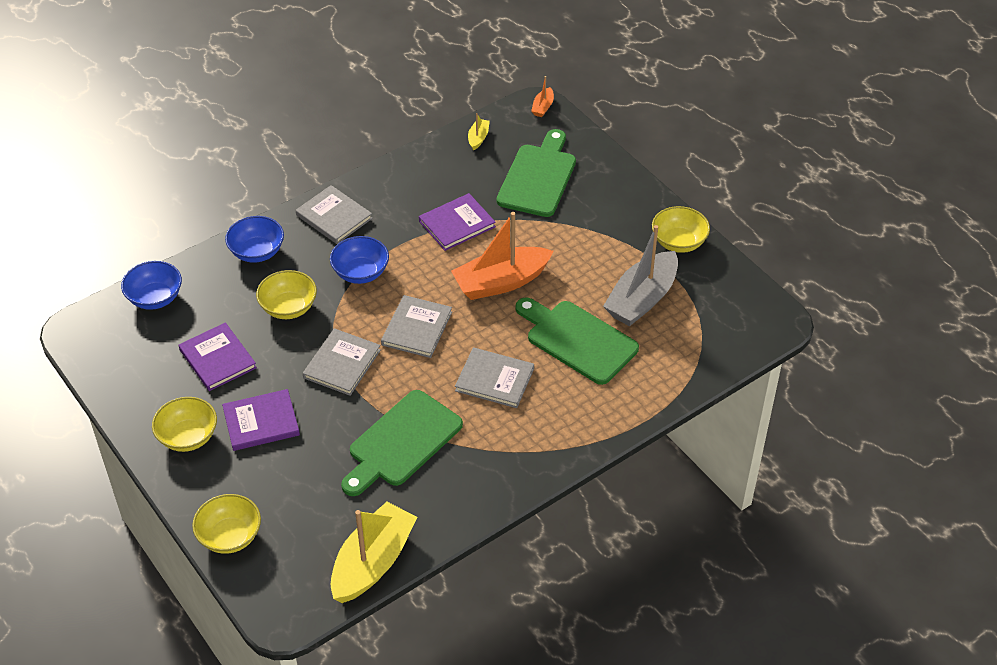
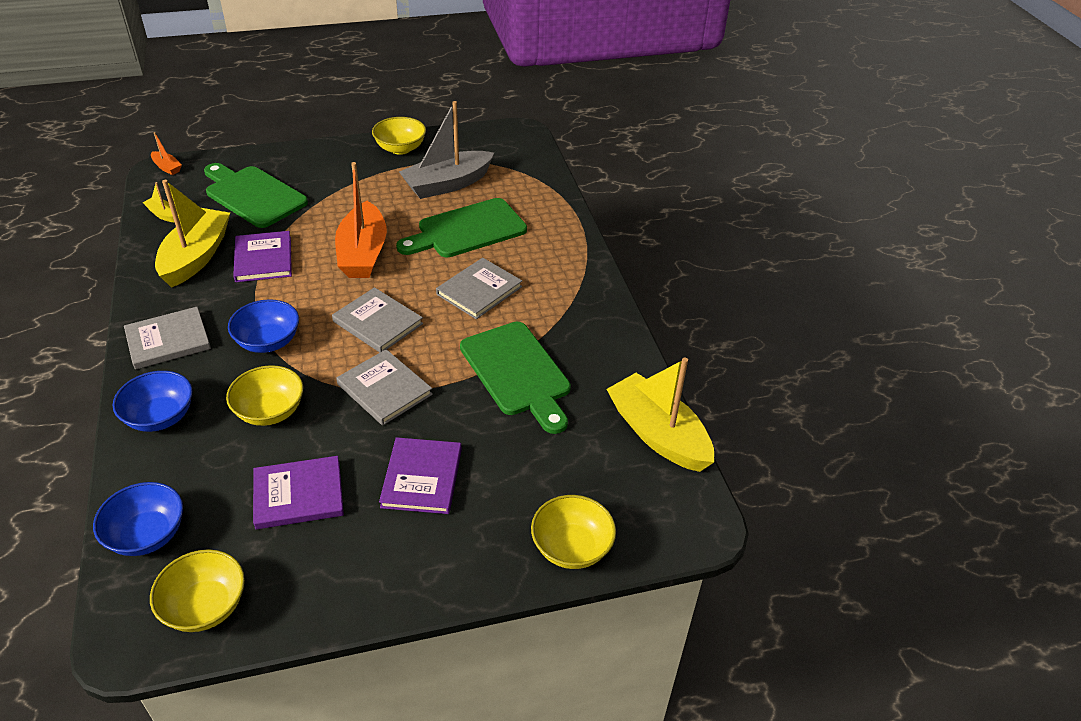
camera: 70 degrees left, 5 degrees down
yellow bowl [152,397,217,452] -> yellow bowl moved to [150,549,245,632]
grey boat [603,225,678,326] -> grey boat turned 90 degrees clockwise [399,101,494,199]
none -> yellow boat [155,180,230,288]

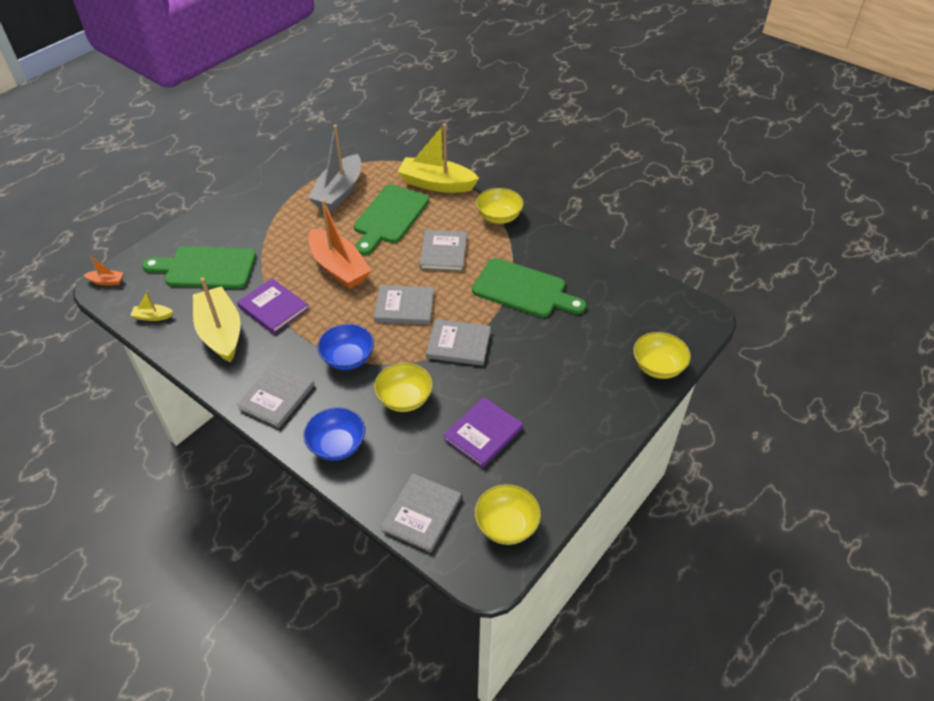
camera: 35 degrees left, 5 degrees up
blue bowl [93,482,183,556] -> grey book [380,473,461,553]
yellow bowl [372,117,426,155] -> yellow bowl moved to [476,188,524,224]
purple book [379,437,462,514] -> none
yellow boat [607,358,714,472] -> yellow boat moved to [397,124,479,193]

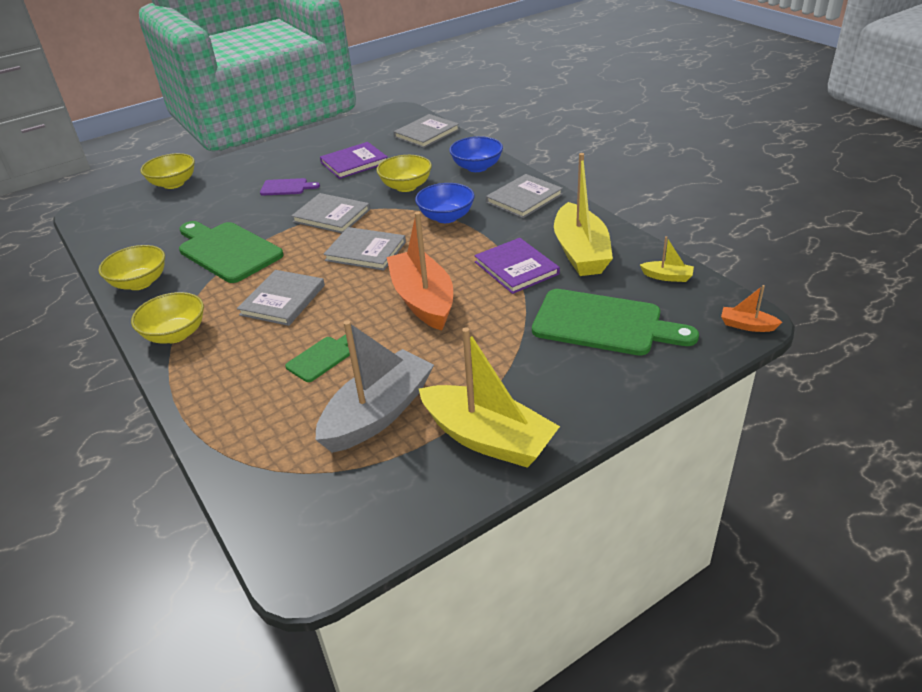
camera: 160 degrees left, 10 degrees down
green cutting board [354,185,429,255] -> green cutting board [285,334,350,382], size x0.50
yellow boat [397,124,479,193] -> yellow boat moved to [419,327,560,468]
yellow bowl [475,484,541,545] -> yellow bowl moved to [98,245,165,290]
none -> purple cutting board [260,178,320,196]

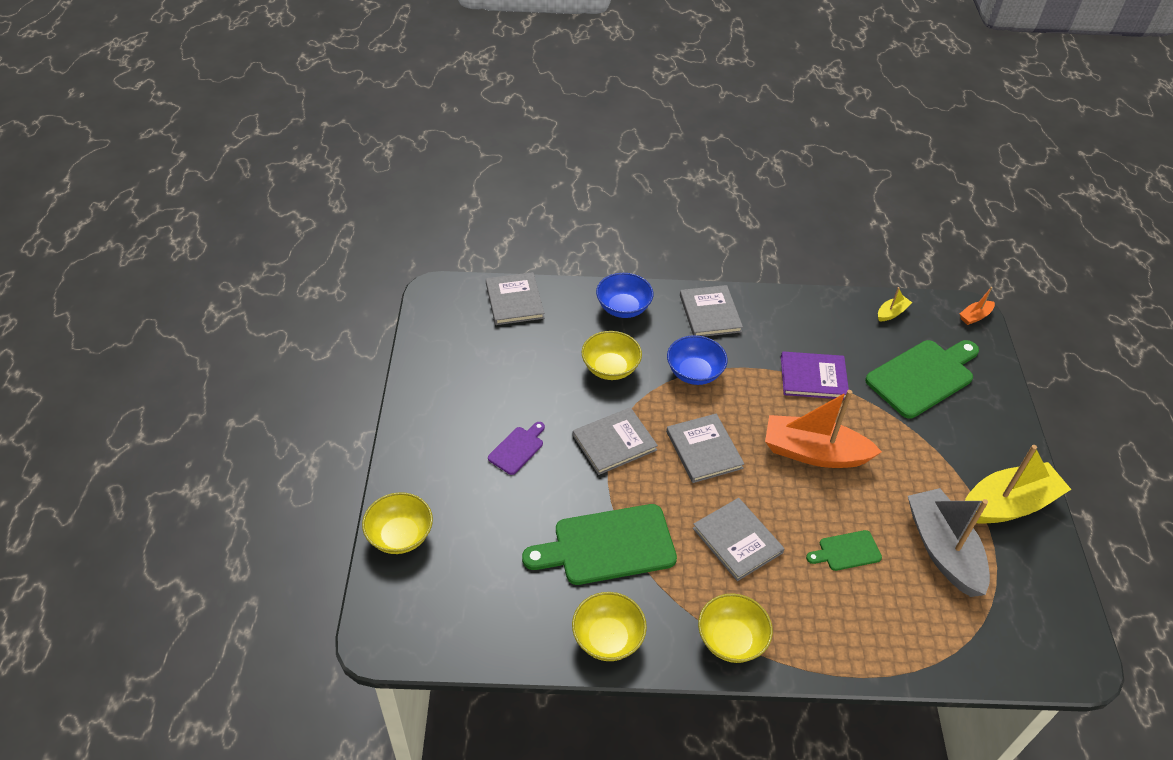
camera: 60 degrees left, 10 degrees up
green cutting board [285,334,350,382] -> green cutting board turned 90 degrees counterclockwise [806,530,882,571]
purple book [320,142,388,179] -> none
grey book [323,227,406,271] -> grey book turned 75 degrees counterclockwise [666,414,744,483]
yellow boat [554,153,613,276] -> none

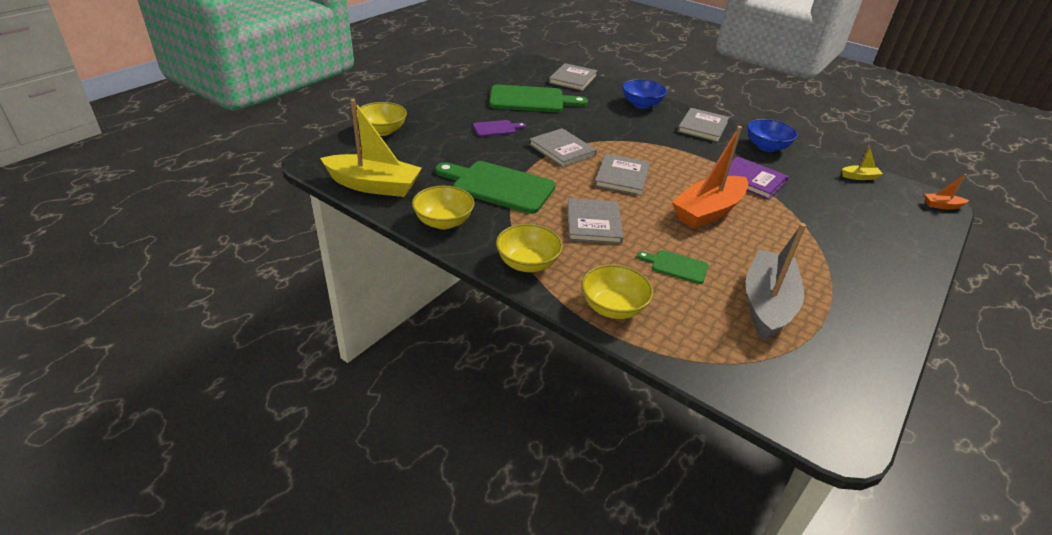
camera: 35 degrees right, 10 degrees down
grey book [573,407,658,475] -> grey book turned 45 degrees clockwise [529,128,597,168]
yellow bowl [581,331,642,380] -> yellow bowl moved to [581,264,653,319]
blue bowl [667,335,727,385] -> blue bowl moved to [747,119,798,152]
orange boat [765,390,882,468] -> orange boat turned 90 degrees counterclockwise [672,126,748,229]
green cutting board [865,340,979,418] -> green cutting board moved to [489,85,588,112]
yellow boat [965,445,1071,523] -> yellow boat moved to [320,99,422,197]

